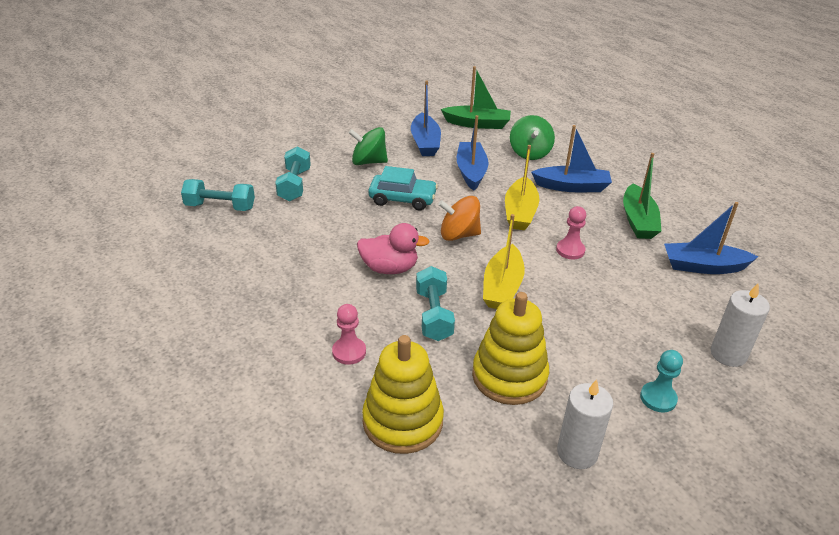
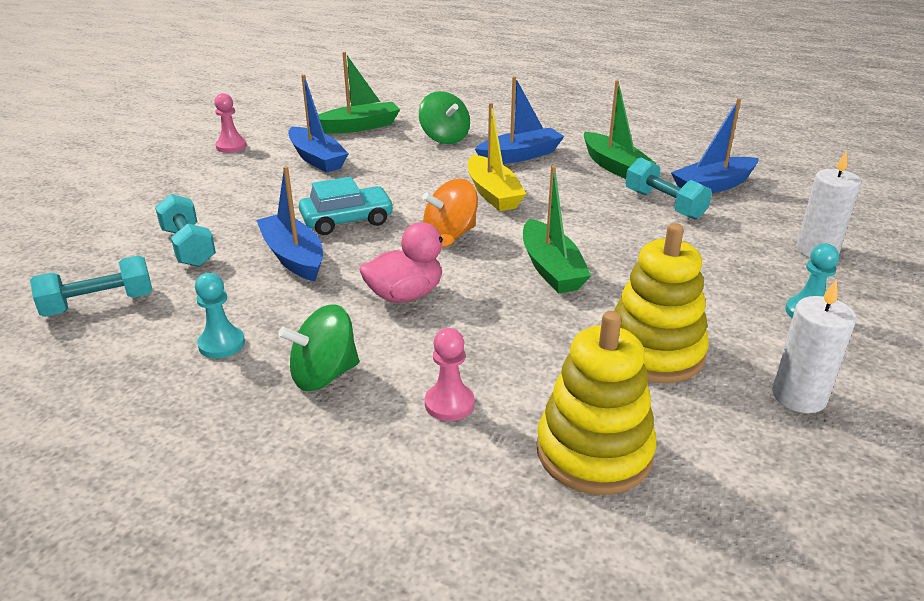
camera: 30 degrees left, 5 degrees down
green spinning top [349,127,388,165] -> green spinning top moved to [278,304,359,391]
turquoise dumbbell [416,266,455,341] -> turquoise dumbbell moved to [625,157,712,219]
blue boat [457,115,488,191] -> blue boat moved to [256,166,323,282]
yellow boat [483,214,525,309] -> green boat [523,166,591,293]
pink pawn [556,206,586,259] -> pink pawn moved to [214,93,247,153]
none -> turquoise pawn [195,273,245,358]

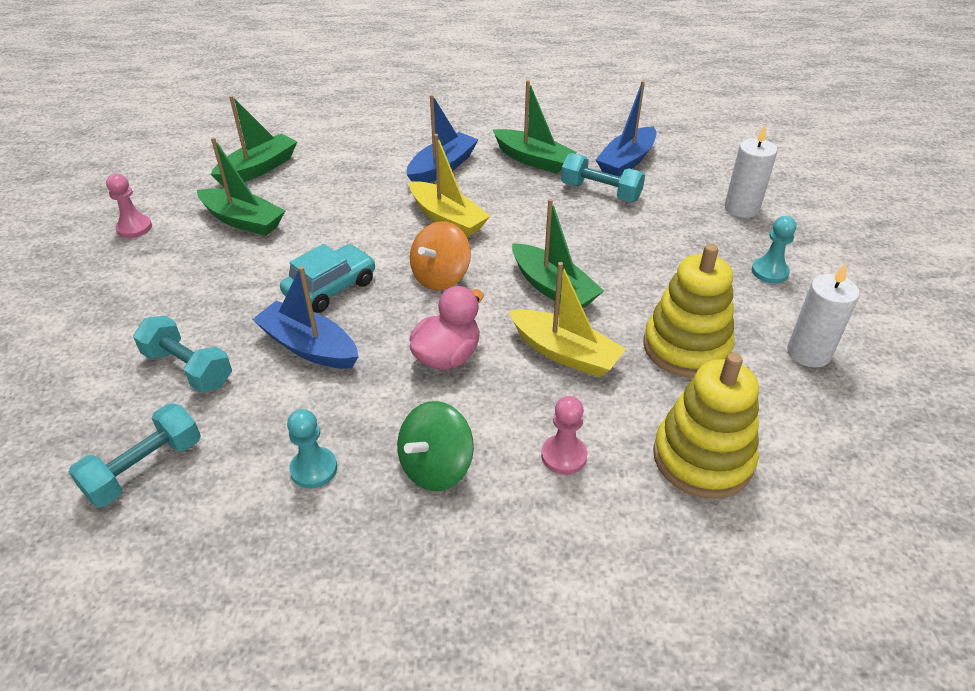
camera: 25 degrees left, 10 degrees up
blue boat [288,74,349,173] -> green boat [197,137,285,236]
green spinning top [419,91,470,144] -> none
none -> yellow boat [509,262,626,377]

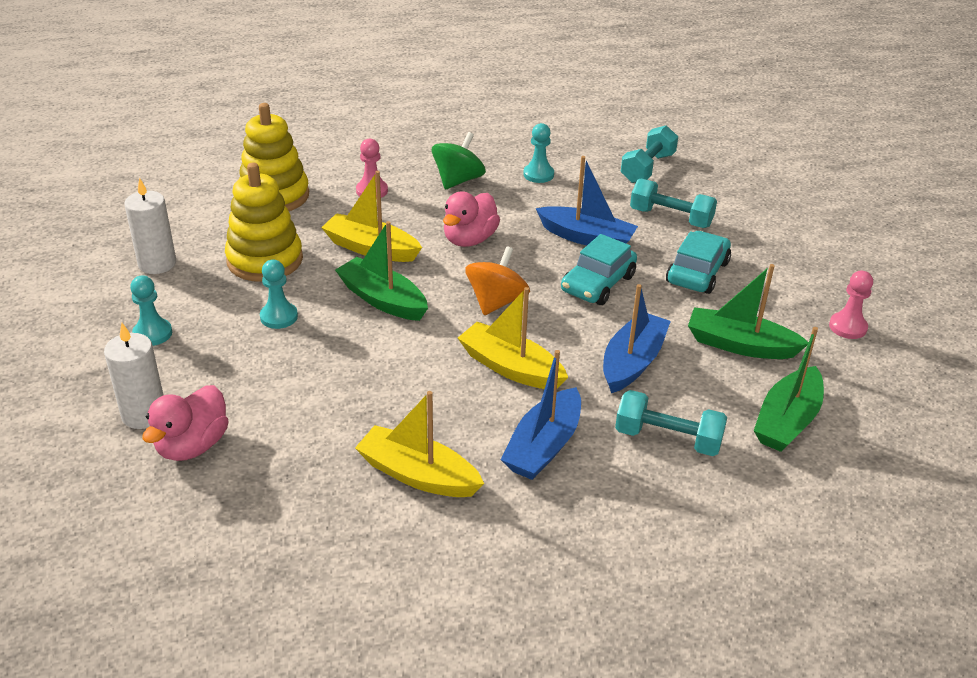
camera: 170 degrees right, 5 degrees down
green boat [493,80,577,174] -> yellow boat [355,391,484,497]
turquoise dumbbell [561,153,645,202] -> turquoise dumbbell moved to [615,390,727,456]
blue boat [596,81,656,176] -> blue boat moved to [603,284,671,393]
none -> pink duck [142,385,229,461]
none -> turquoise pawn [260,260,298,329]
none -> turquoise car [666,231,731,294]

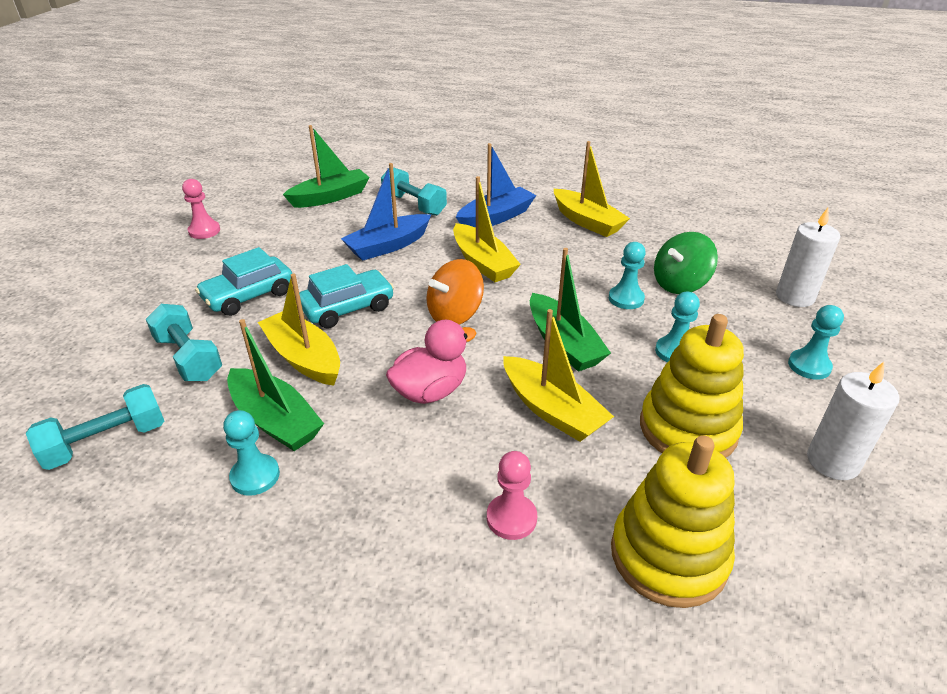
camera: 155 degrees left, 0 degrees up
pink duck [142,385,229,461] -> none
green spinning top [432,132,486,189] -> green spinning top moved to [654,232,718,294]
blue boat [536,156,638,245] -> yellow boat [258,274,340,386]
green boat [688,264,808,359] -> green boat moved to [227,319,324,451]
none -> turquoise pawn [609,242,646,309]

